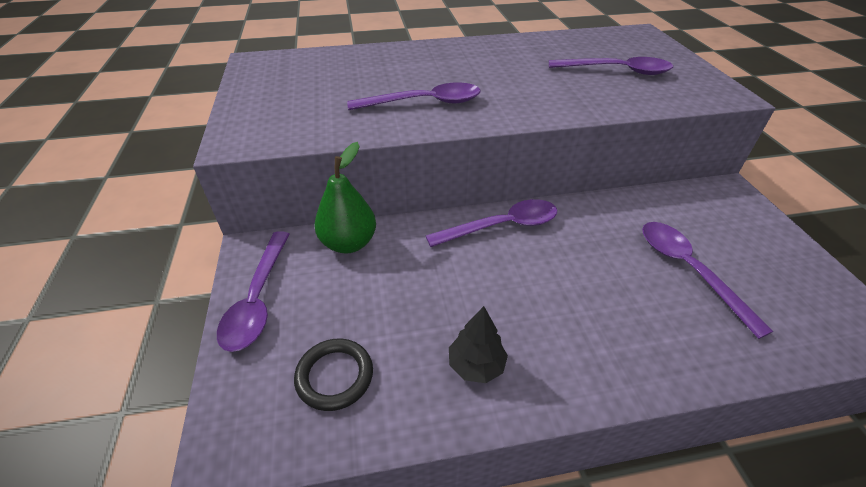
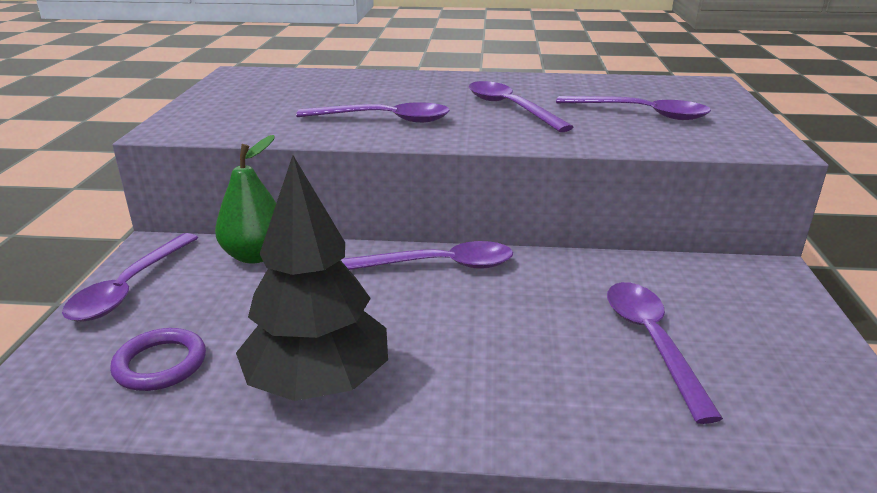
camera: 15 degrees right, 15 degrees down
black ring [294,339,373,411] -> purple ring [110,328,206,391]
black tree [449,306,508,383] -> black tree [236,156,388,401], size x2.07
none -> purple spoon [469,81,573,132]

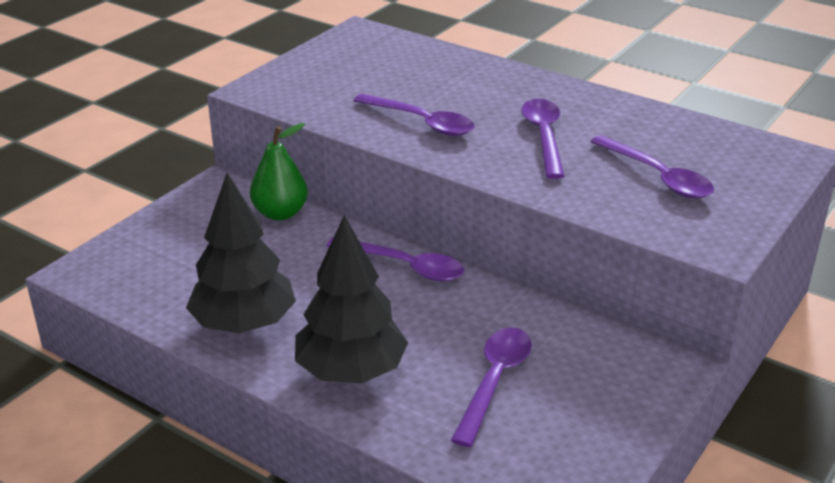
camera: 30 degrees right, 5 degrees up
purple spoon [62,233,198,322] -> none
purple ring [110,328,206,391] -> none
none -> black tree [295,215,408,383]

